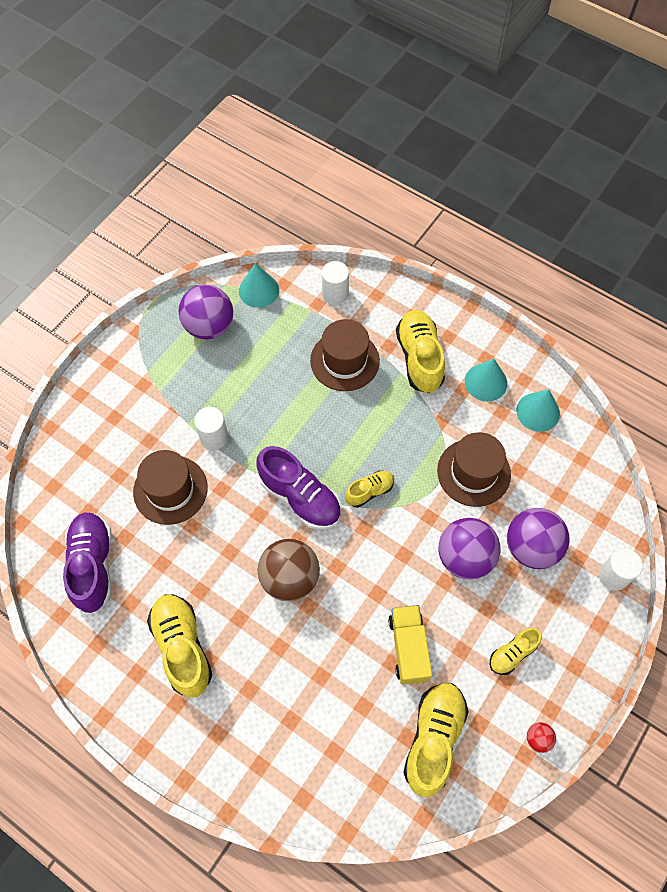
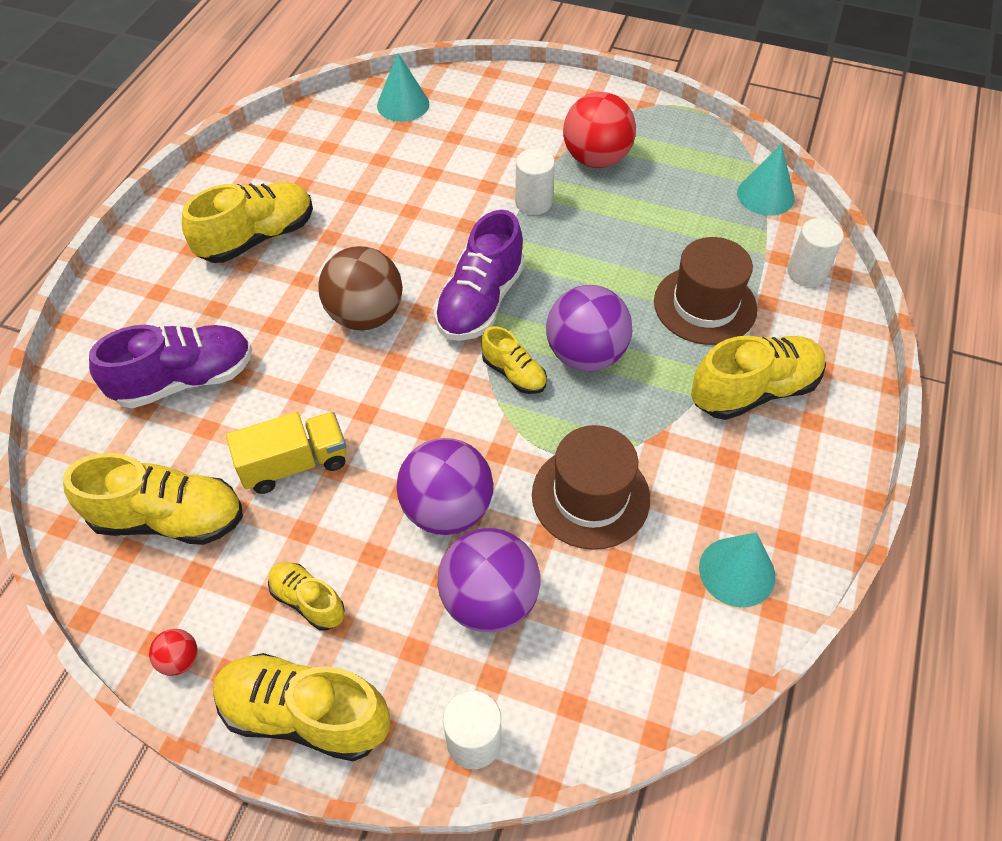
camera: 75 degrees right, 10 degrees down
purple shoe [63,512,112,613] -> purple shoe moved to [89,325,252,408]
brown hat [133,450,208,525] -> none
purple ball [179,285,233,339] -> purple ball moved to [546,285,632,371]
turquoise cone [465,359,507,401] -> turquoise cone moved to [377,53,429,122]
none -> yellow shoe [213,653,390,761]
none -> red ball [563,92,636,168]

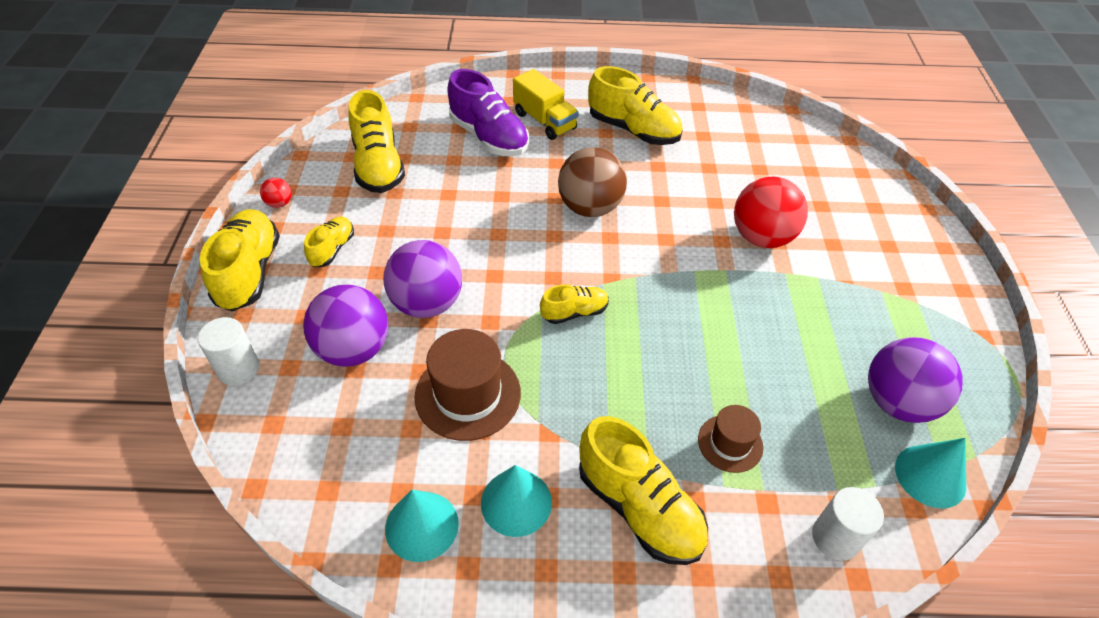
camera: 70 degrees right, 5 degrees down
yellow truck [226,412,346,494] -> yellow truck moved to [513,69,579,140]
turquoise cone [377,53,429,122] -> turquoise cone moved to [481,465,552,537]
purple shoe [434,210,525,341] -> none
yellow shoe [481,326,547,394] -> yellow shoe turned 135 degrees counterclockwise [540,284,609,324]
white cylinder [515,149,555,215] -> none
purple ball [546,285,632,371] -> purple ball moved to [868,337,963,423]
red ball [563,92,636,168] -> red ball moved to [734,177,808,248]
brown hat [654,237,757,345] -> brown hat [698,405,763,473], size x0.59

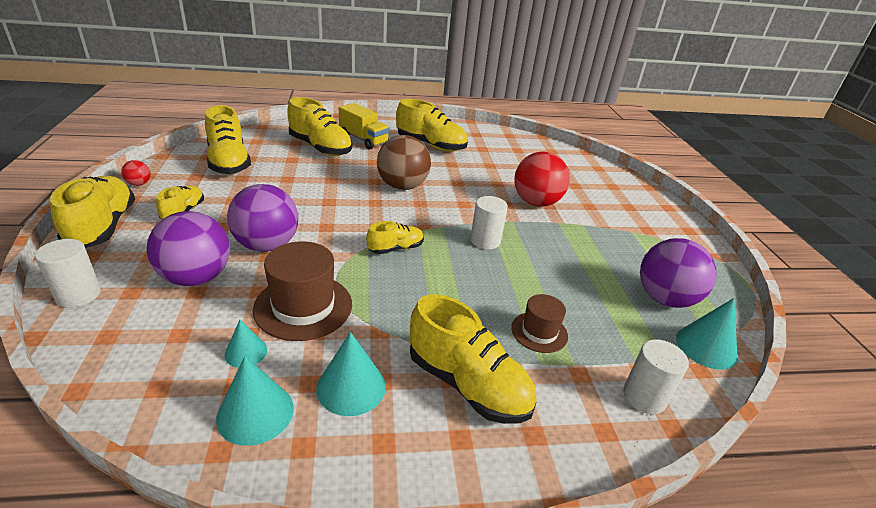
camera: 10 degrees left, 15 degrees down
purple shoe [447,69,529,156] -> yellow shoe [287,97,352,156]
none -> turquoise cone [225,320,267,368]
none -> white cylinder [470,196,508,250]

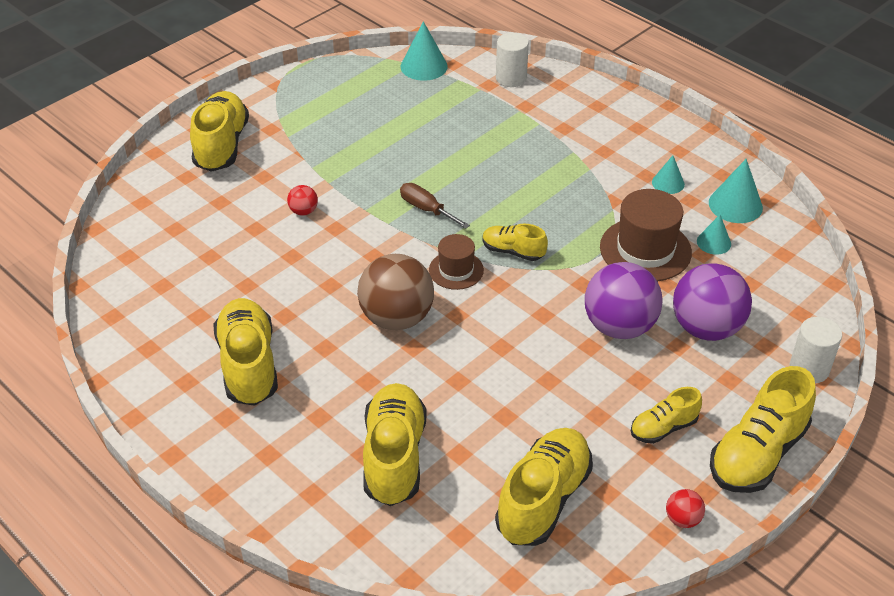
camera: 125 degrees left, 10 degrees up
turquoise cone [316,332,386,416] -> turquoise cone [652,155,685,194], size x0.62
yellow truck [339,103,390,150] -> none
yellow shoe [410,294,537,424] -> yellow shoe moved to [190,91,249,172]
white cylinder [470,196,508,250] -> brown screwdriver [400,183,470,228]
brown hat [511,294,568,353] -> brown hat moved to [429,234,484,290]
red ball [514,152,570,206] -> red ball [287,185,318,216], size x0.44
purple ball [640,238,716,308] -> none

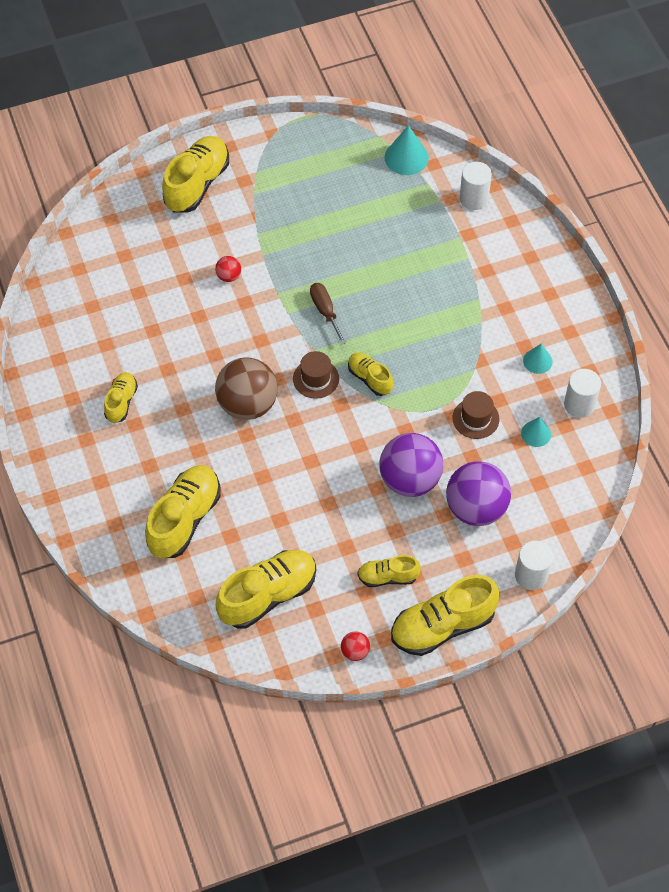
camera: 25 degrees right, 15 degrees up
yellow shoe [213,298,278,406] -> yellow shoe [104,372,138,423], size x0.55
brown hat [600,189,692,282] -> brown hat [453,391,499,439], size x0.59
turquoise cone [709,159,763,223] -> white cylinder [564,369,601,418]

